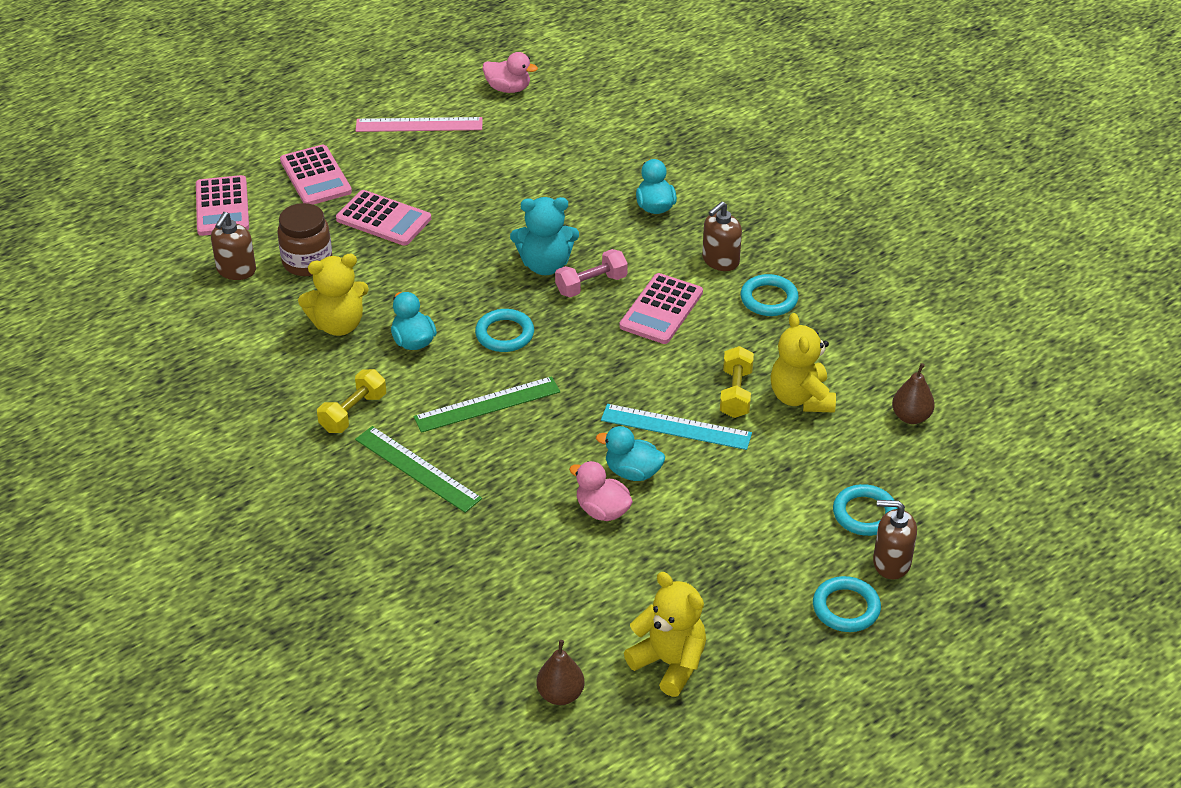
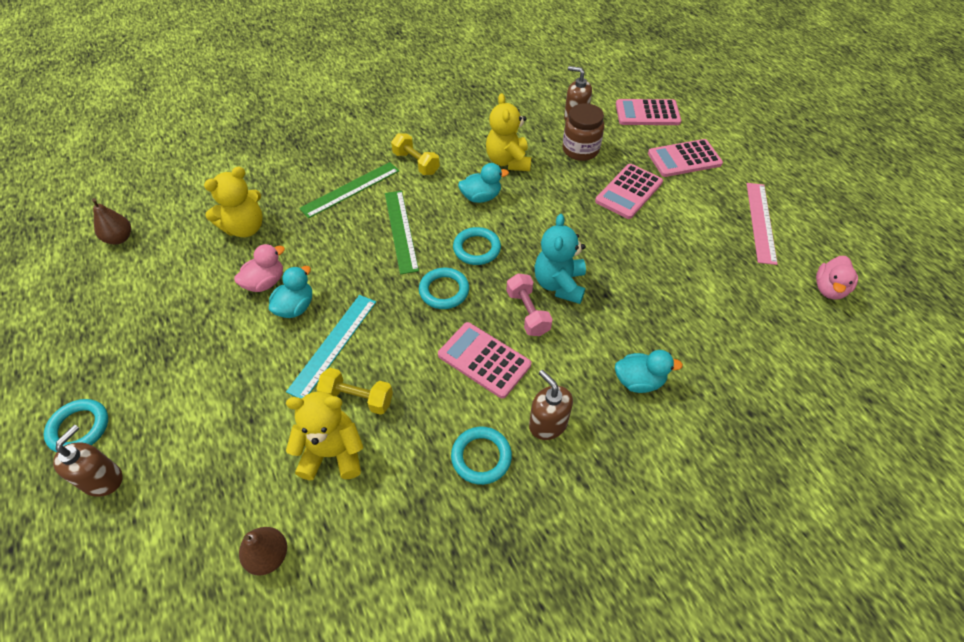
camera: 100 degrees right, 10 degrees up
yellow teddy bear [624,572,706,697] -> yellow teddy bear moved to [204,167,263,237]
turquoise ring [833,484,898,536] -> turquoise ring moved to [419,268,469,309]

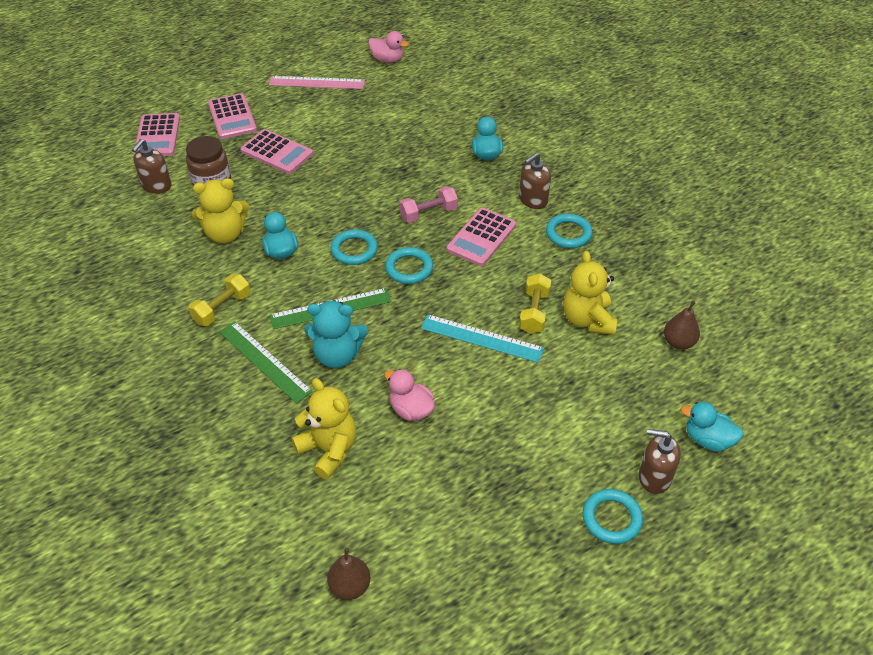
camera: 95 degrees left, 5 degrees down
turquoise duck [269,266,312,318] -> turquoise duck moved to [681,402,743,452]
turquoise teddy bear [534,214,586,304] -> turquoise teddy bear moved to [304,300,368,368]

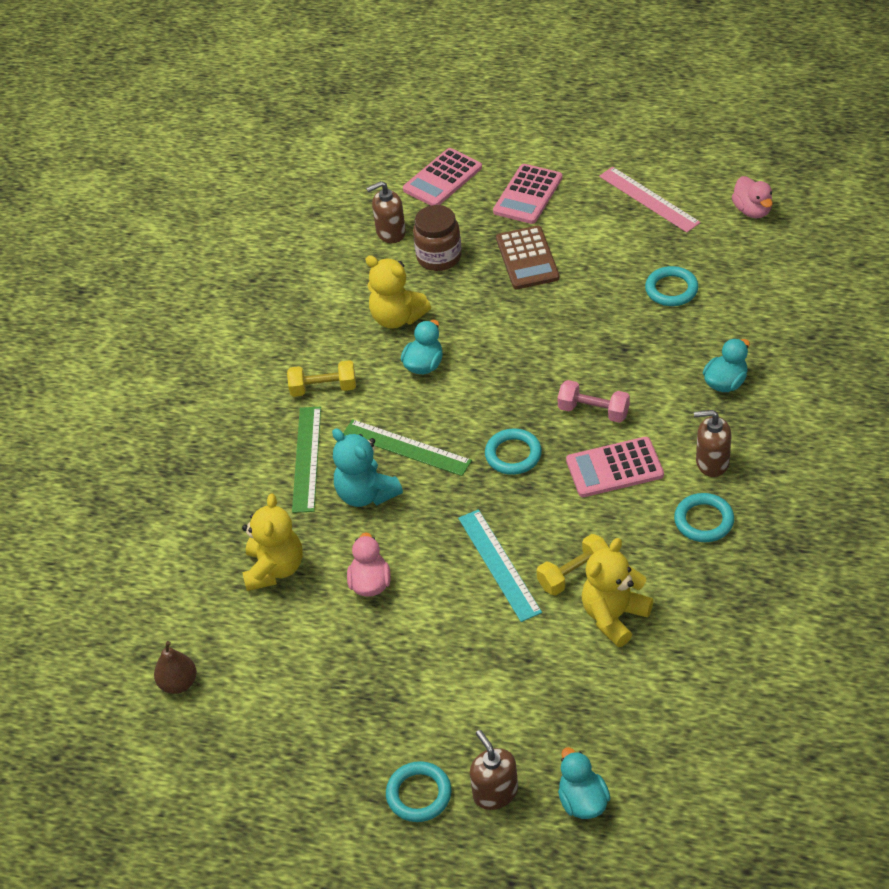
camera: 50 degrees right, 0 degrees up
pink calculator [240,129,313,174] -> brown calculator [496,226,560,289]
turquoise ring [331,229,378,265] -> turquoise ring moved to [645,266,698,306]
brown pear [664,301,700,350] -> none

